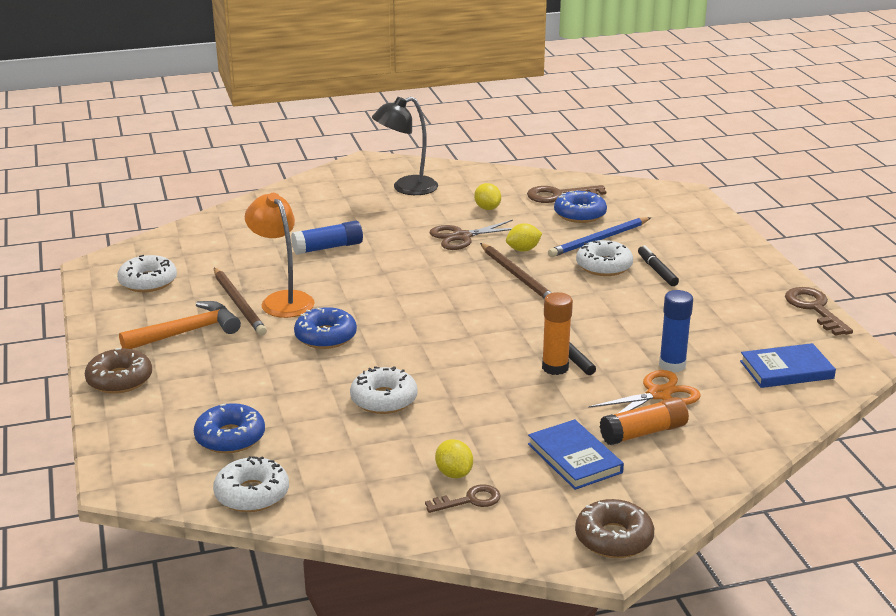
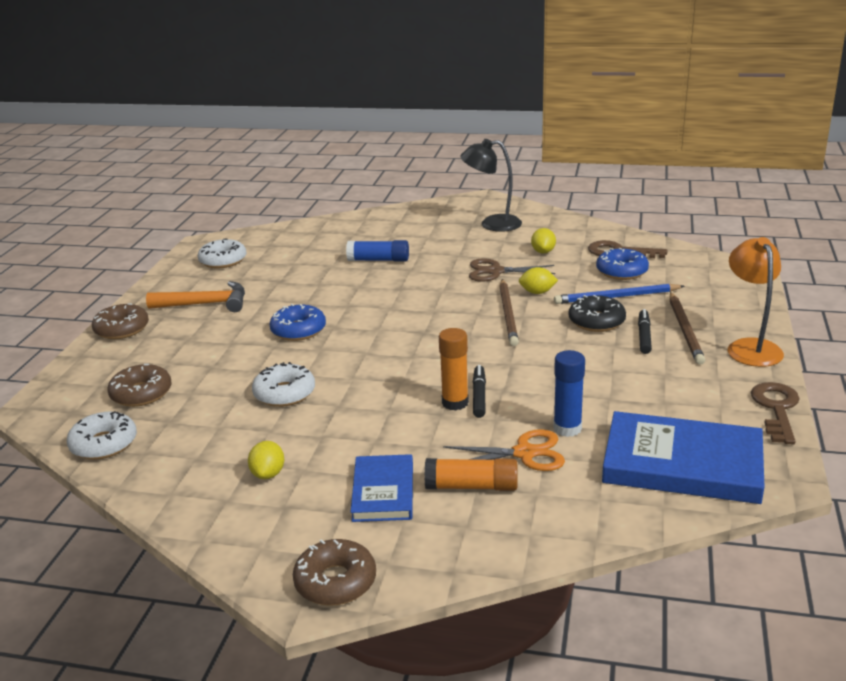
camera: 30 degrees right, 0 degrees up
blue donut [194,403,265,453] -> brown donut [108,364,172,407]
brown pencil [214,268,267,335] -> brown pencil moved to [670,292,705,365]
orange lamp [245,193,315,318] -> orange lamp moved to [727,237,784,367]
brown key [425,484,501,513] -> none
white donut [576,240,633,276] -> black donut [569,295,626,332]
blue book [740,343,836,388] -> blue book [602,411,765,504], size x1.70

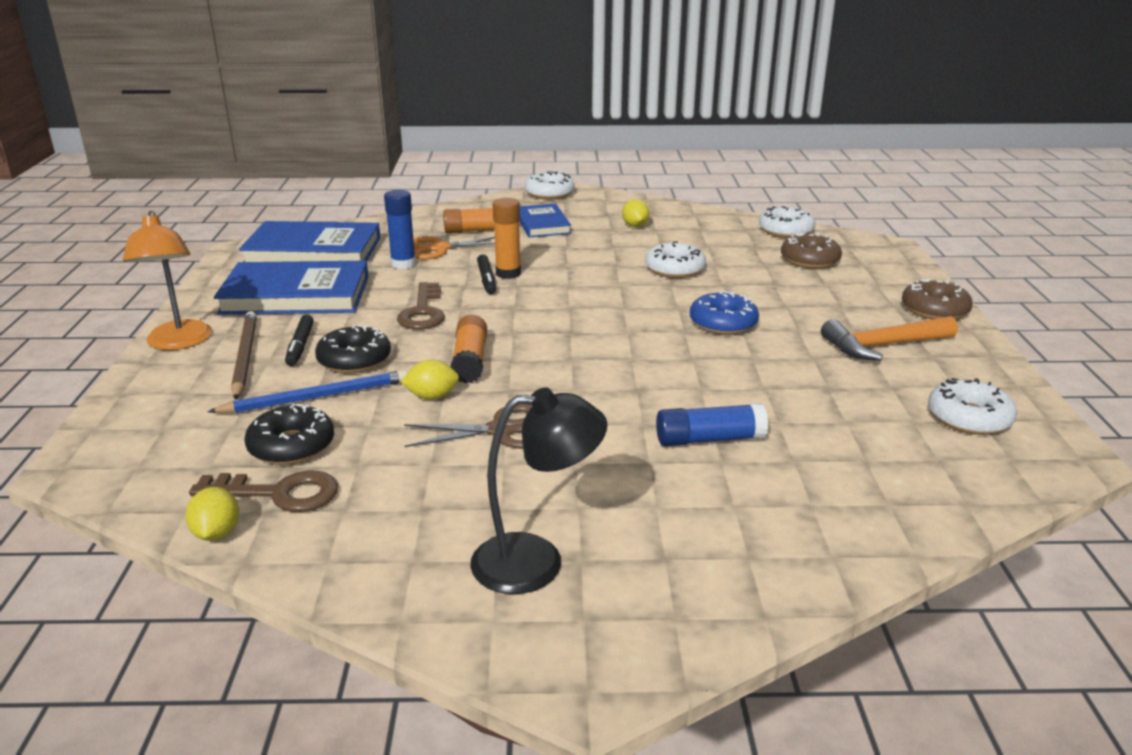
camera: 165 degrees right, 0 degrees up
brown donut [293,539,376,606] -> white donut [525,171,575,199]
brown pencil [499,279,519,346] -> orange glue stick [451,315,487,383]
yellow lemon [531,228,556,254] -> yellow lemon moved to [185,487,239,541]
blue donut [596,248,649,280] -> black donut [244,404,334,465]
brown key [751,382,800,444] -> brown key moved to [397,282,445,330]
none -> blue book [214,261,369,315]

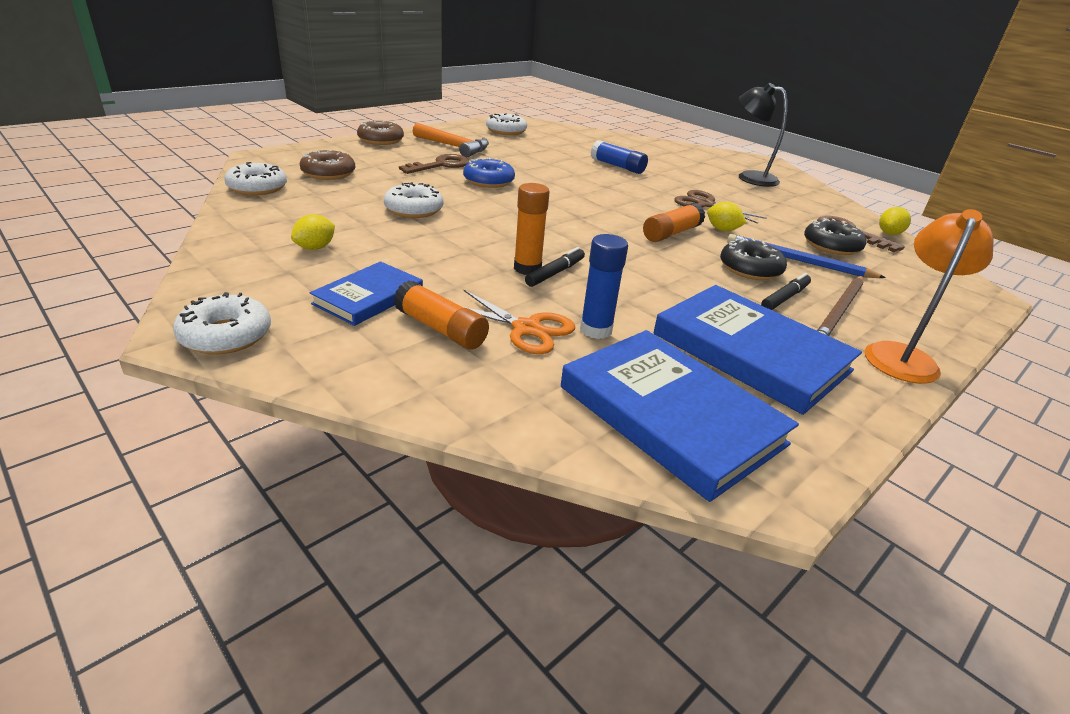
camera: 135 degrees left, 5 degrees up
brown key [397,282,445,330] -> brown key moved to [399,154,469,174]

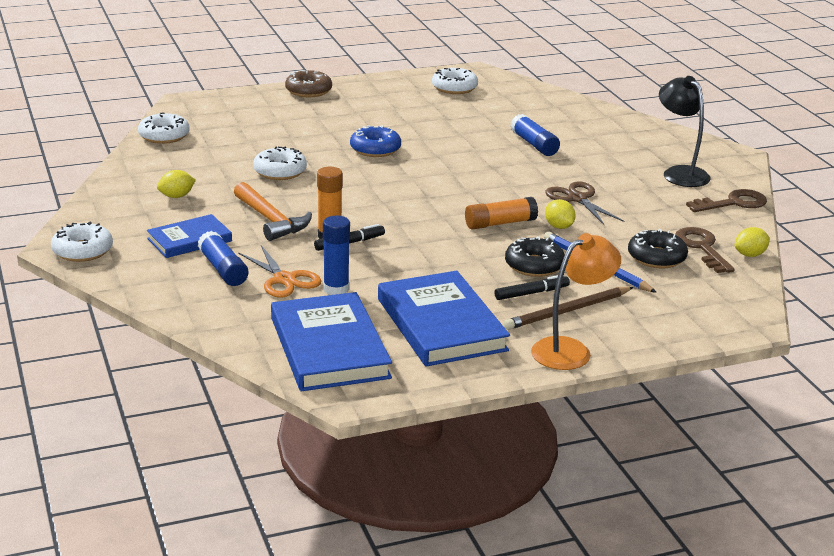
camera: 25 degrees right, 5 degrees down
brown donut [300,150,355,180] -> none
orange glue stick [394,280,489,350] -> blue glue stick [198,231,248,286]
brown key [399,154,469,174] -> brown key moved to [686,189,767,212]
orange hammer [413,123,489,157] -> orange hammer moved to [234,182,312,241]

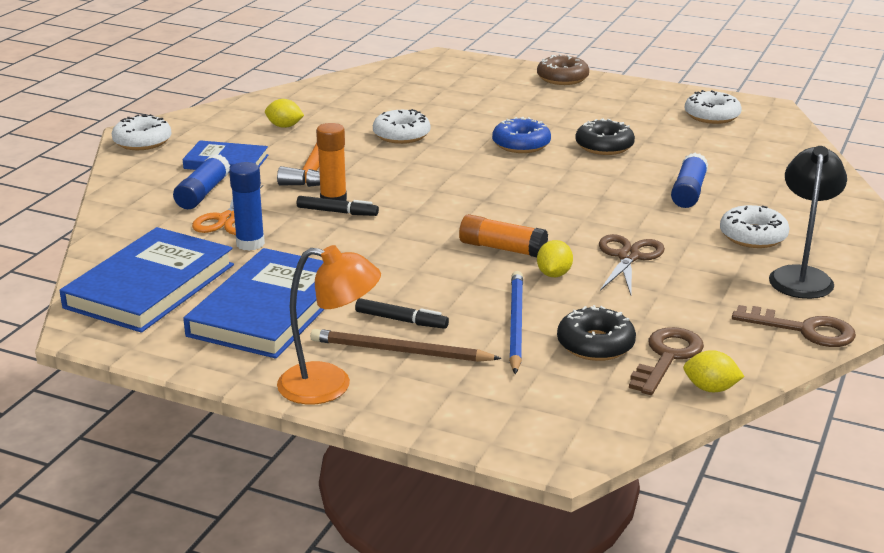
camera: 45 degrees right, 0 degrees up
white donut [138,112,190,144] -> white donut moved to [720,205,789,248]
black donut [505,236,565,277] -> black donut moved to [575,118,635,155]

